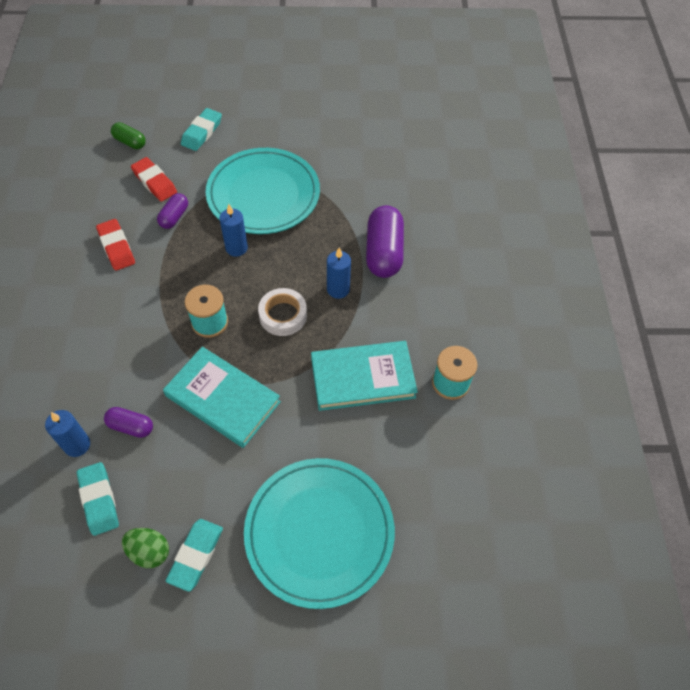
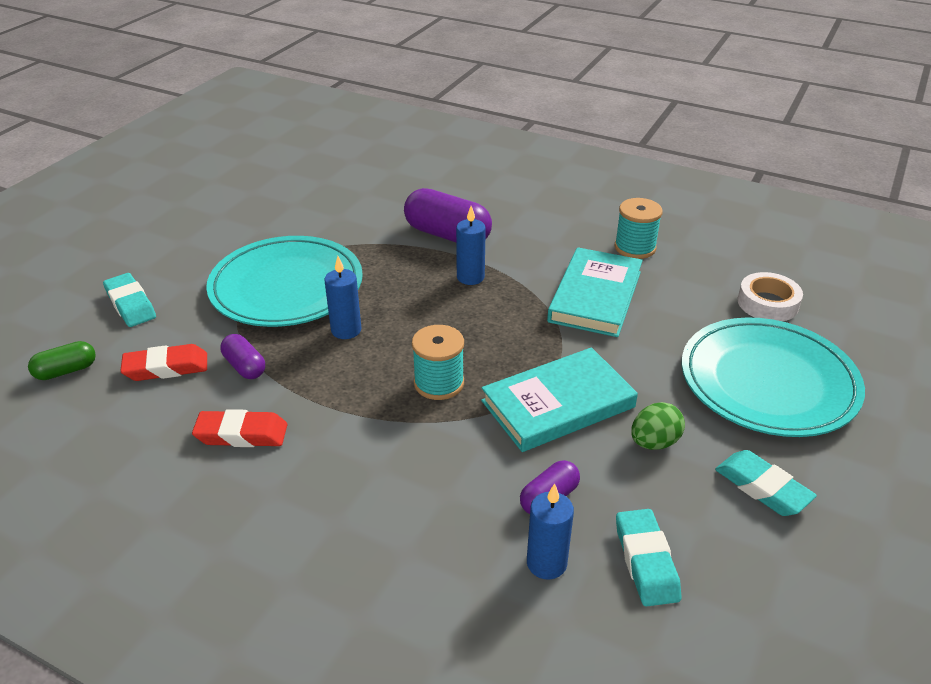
camera: 60 degrees left, 20 degrees down
turquoise eraser [77,462,119,536] -> turquoise eraser turned 75 degrees clockwise [616,509,681,607]
green egg [122,528,169,568] -> green egg moved to [631,402,685,450]
white tape [258,288,307,336] -> white tape moved to [737,272,803,321]

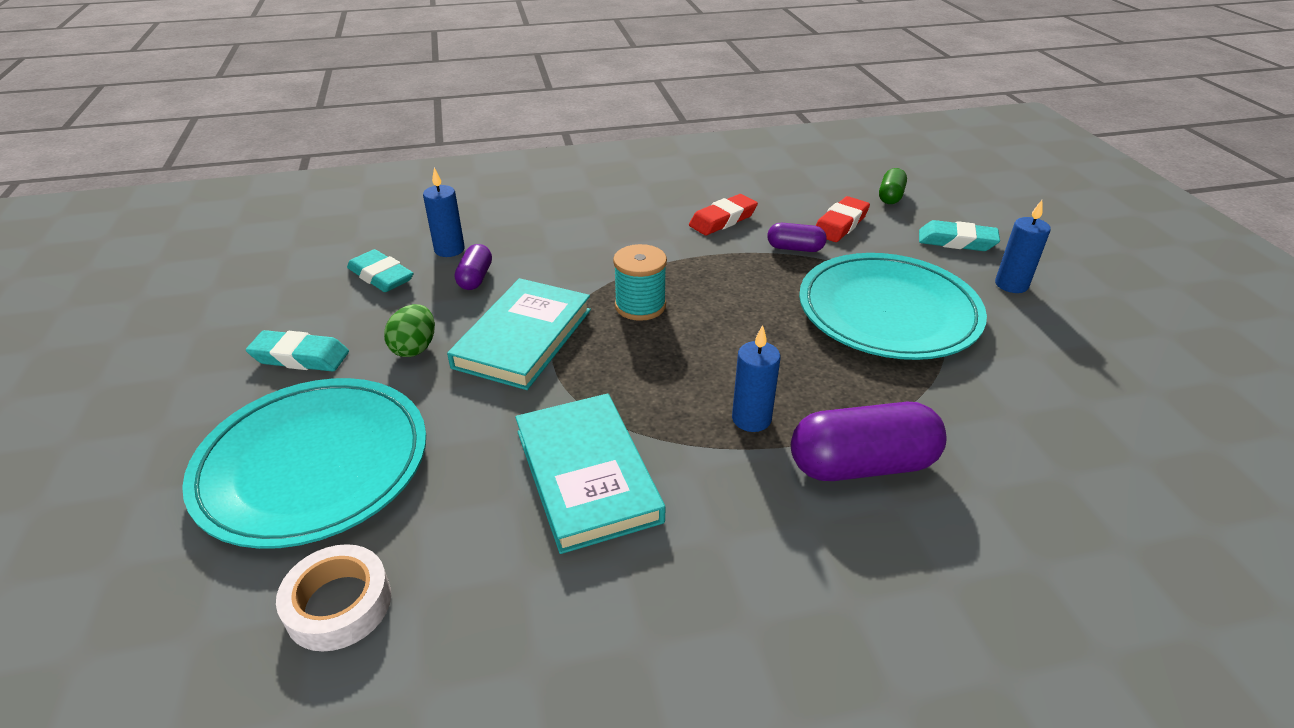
camera: 140 degrees right, 0 degrees up
blue candle [324,256,361,339] -> blue candle moved to [995,200,1051,293]
turquoise spool [614,198,663,259] -> none

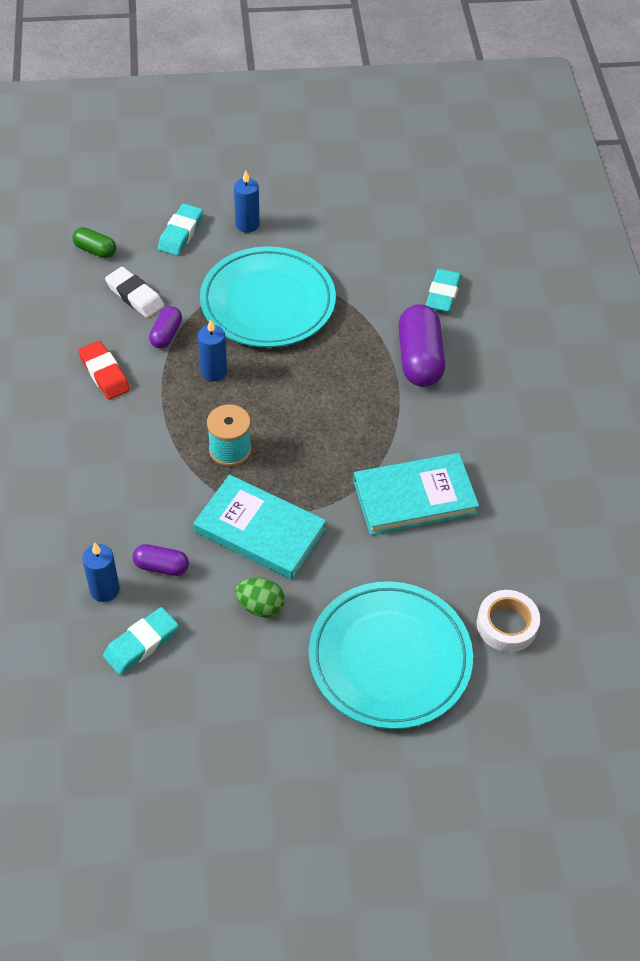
camera: 85 degrees left, 15 degrees up
turquoise eraser [246,330,349,371] -> turquoise eraser moved to [426,269,461,313]
blue candle [732,325,780,432] -> blue candle moved to [198,319,227,381]
red eraser [816,196,870,242] -> white eraser [105,267,164,318]

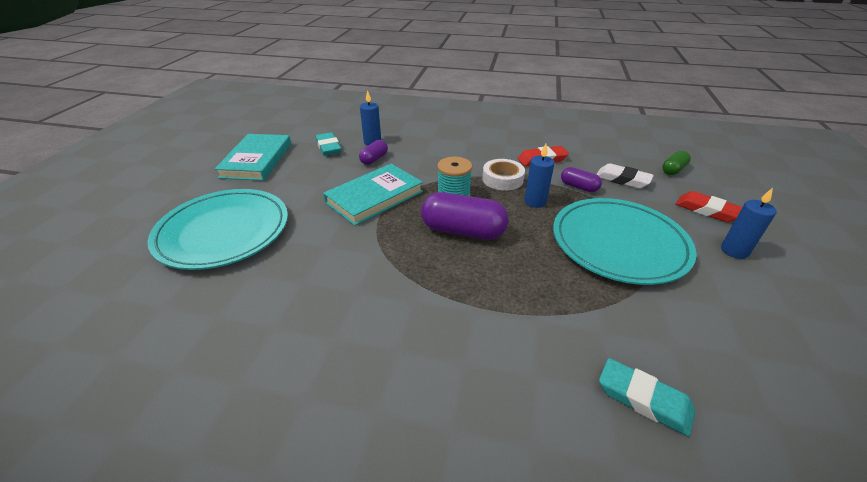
camera: 110 degrees right, 15 degrees down
white eraser [105,267,164,318] -> white eraser turned 60 degrees clockwise [596,163,654,189]
turquoise eraser [158,203,203,256] -> red eraser [676,191,742,222]
green egg [235,578,285,618] -> none
turquoise book [353,453,479,535] -> turquoise book moved to [215,134,291,181]
purple capsule [398,304,445,387] -> purple capsule moved to [421,192,509,240]
white tape [477,590,540,652] -> white tape moved to [482,159,525,191]

